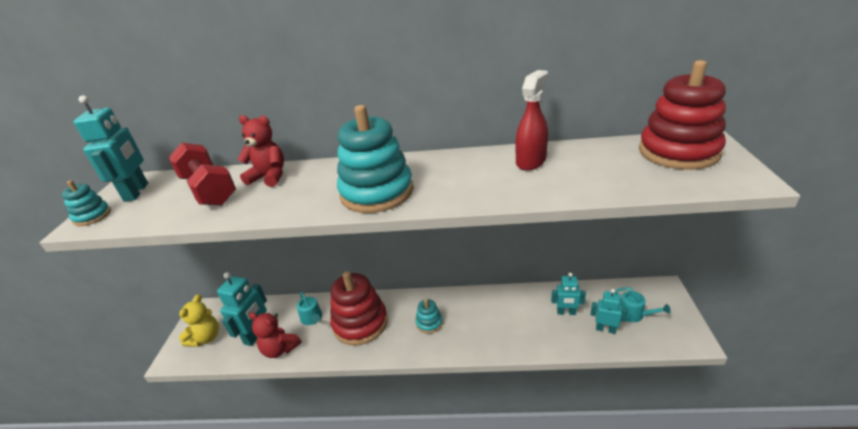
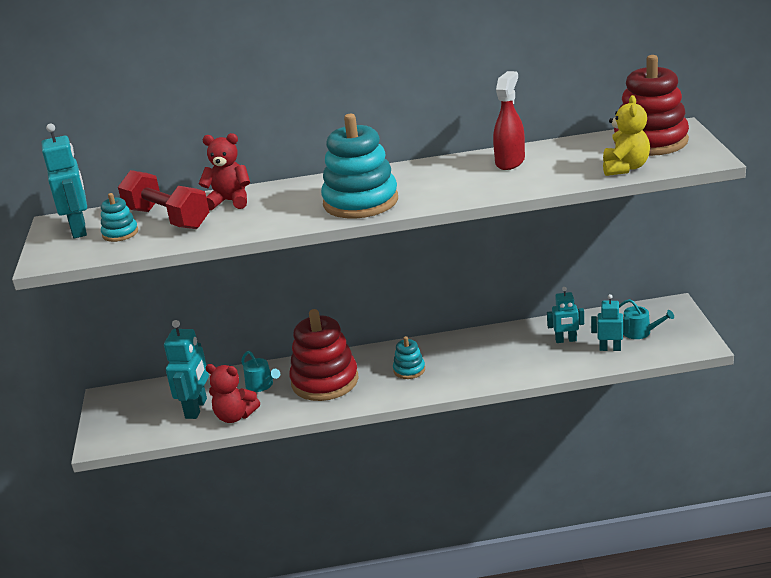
camera: 10 degrees left, 5 degrees down
turquoise stacking toy [62,180,111,226] -> turquoise stacking toy moved to [101,193,138,242]
yellow teddy bear [179,294,219,346] -> yellow teddy bear moved to [603,95,650,176]

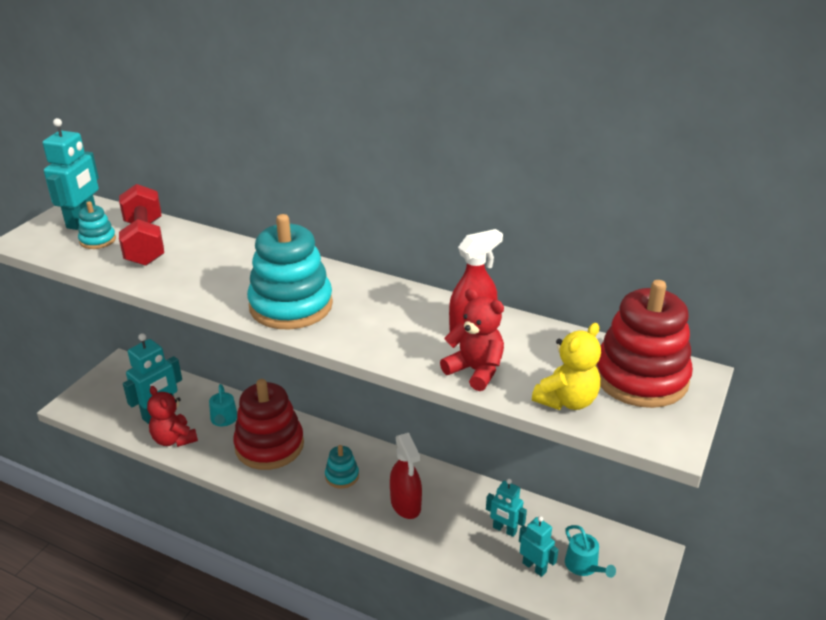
camera: 30 degrees right, 5 degrees up
red teddy bear [199,133,250,210] -> red teddy bear moved to [440,288,504,391]
none -> red spray bottle [390,433,422,519]

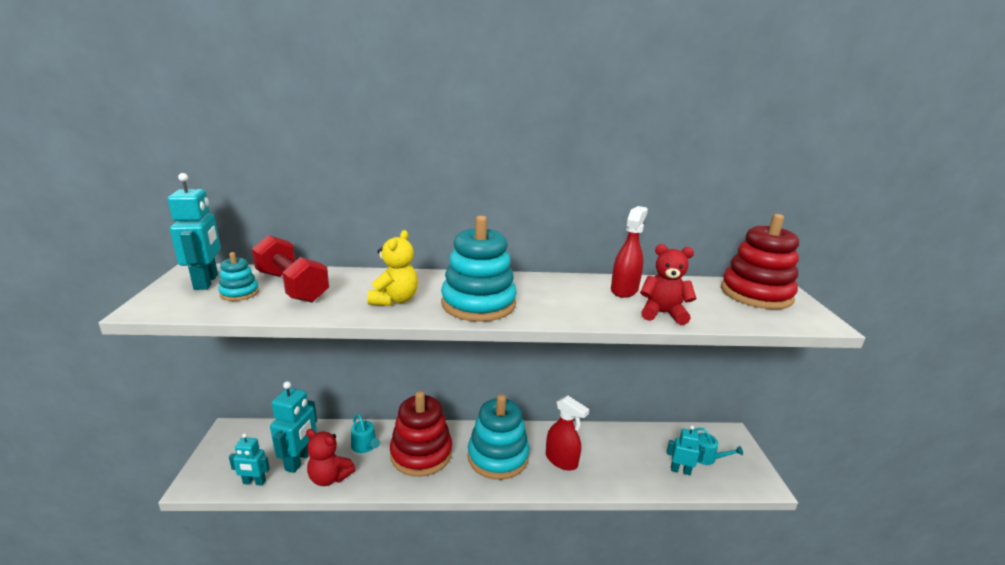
camera: 30 degrees left, 10 degrees down
turquoise stacking toy [325,445,359,489] -> turquoise stacking toy [468,394,529,480], size x2.11
turquoise robot [486,479,527,537] -> turquoise robot moved to [229,433,270,486]
yellow teddy bear [532,323,601,410] -> yellow teddy bear moved to [367,230,418,306]

